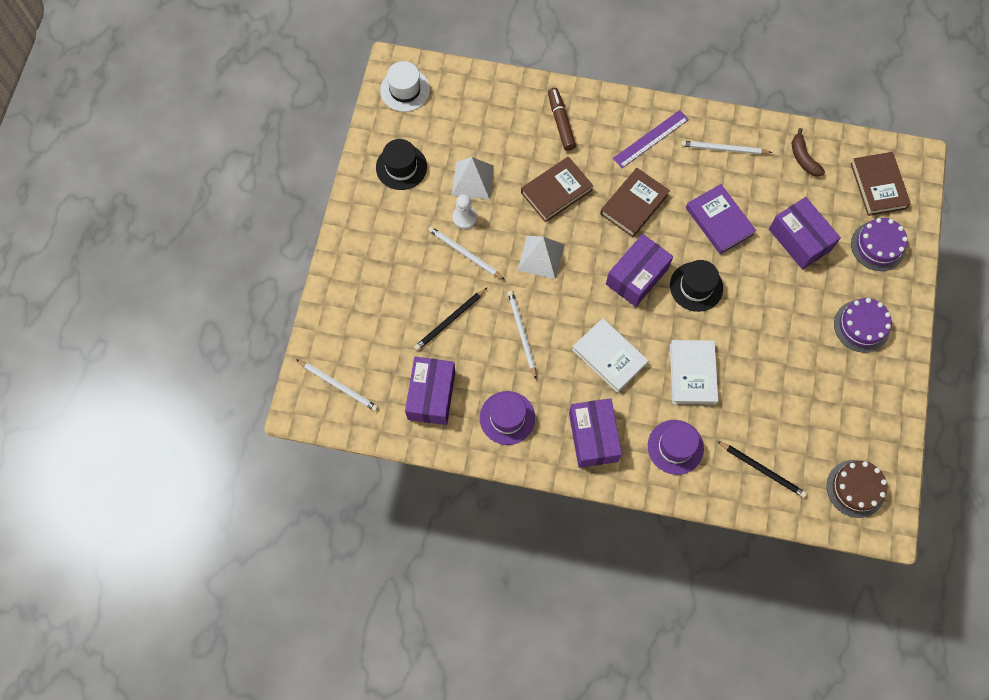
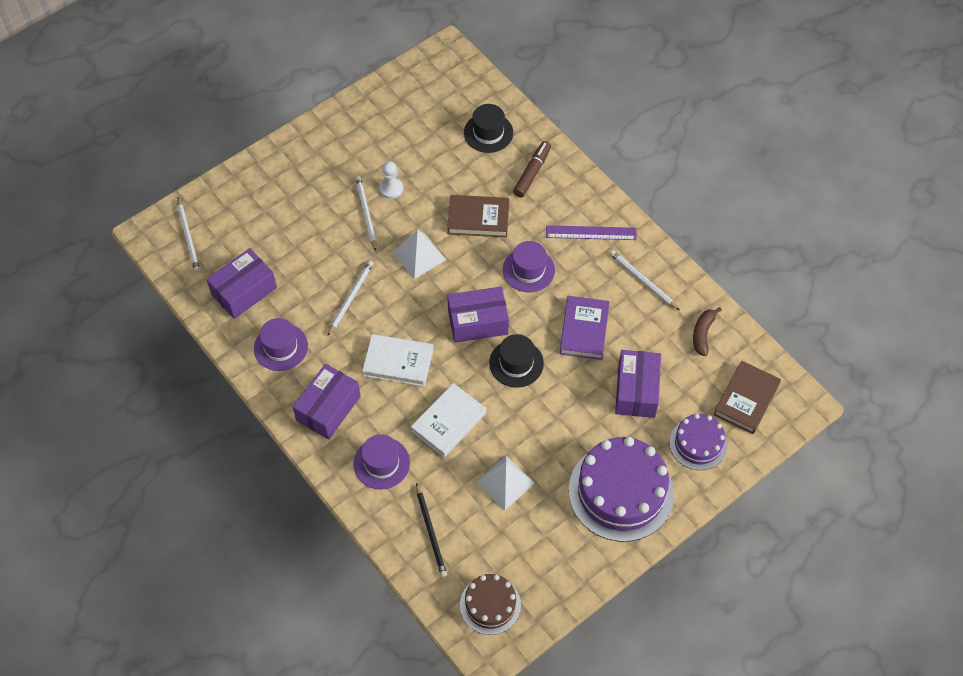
camera: 40 degrees right, 10 degrees down
black hat [376,139,427,190] -> black hat moved to [464,104,513,153]
white hat [380,61,430,112] -> none
black pencil [414,288,487,351] -> none
white pyramid [452,157,494,200] -> white pyramid moved to [476,456,535,510]
white book [572,318,648,393] -> white book turned 75 degrees counterclockwise [362,334,433,387]
brown book [600,168,670,237] -> purple hat [503,241,555,292]
purple cake [834,298,892,353] -> purple cake [569,437,674,542], size x1.80

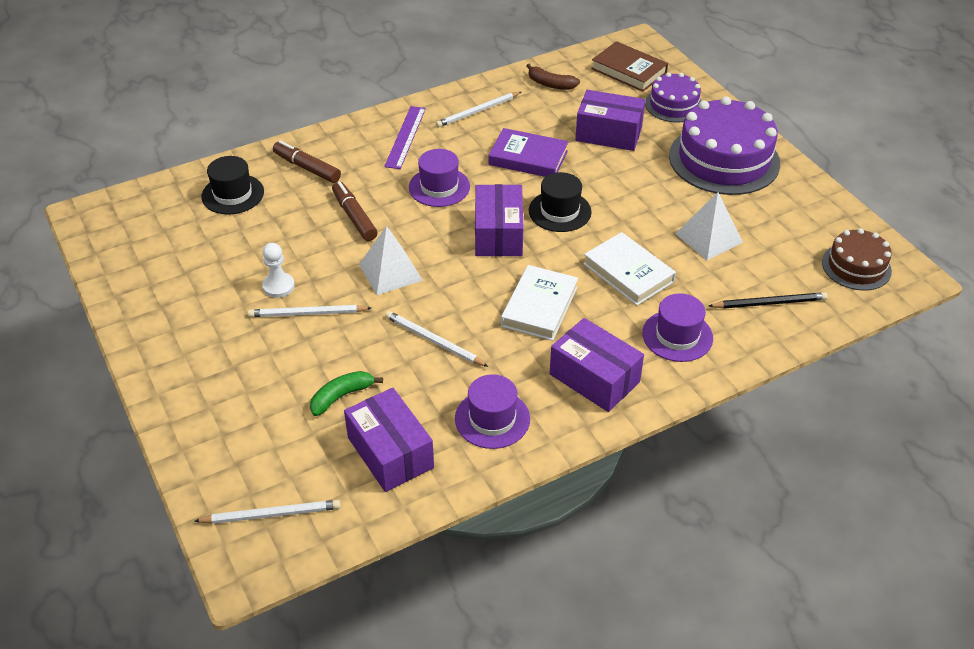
camera: 80 degrees left, 15 degrees down
brown book [447,195,509,237] -> brown marker [332,181,378,241]
none -> green banana [310,371,383,416]

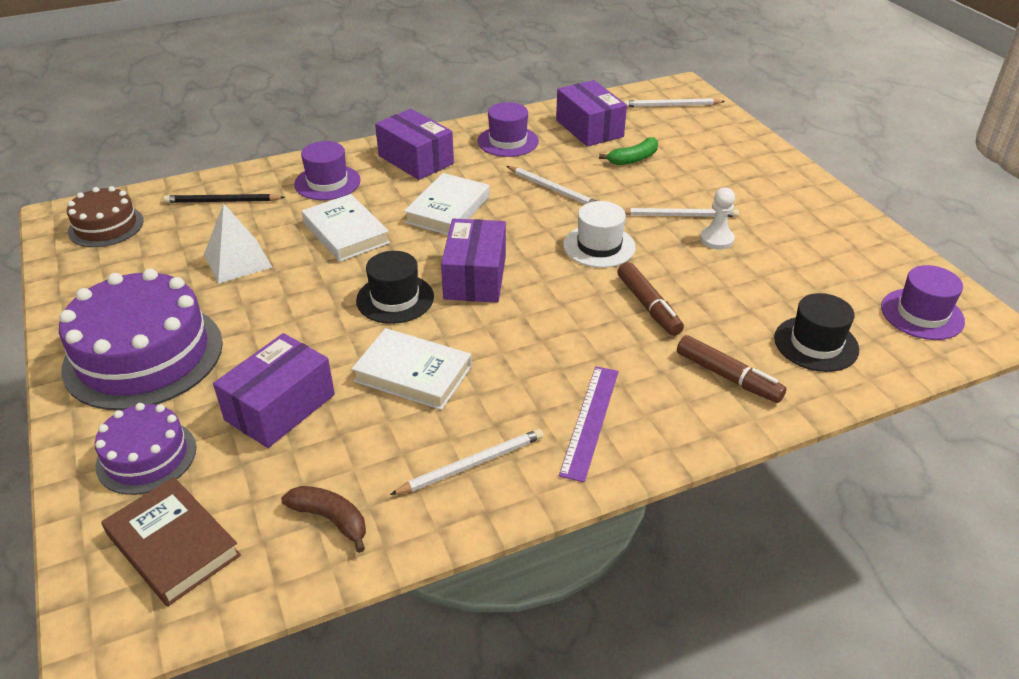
camera: 175 degrees left, 5 degrees down
white pyramid [359,226,423,295] -> white hat [563,201,636,268]
purple hat [409,149,470,207] -> purple hat moved to [881,265,965,340]
purple book [489,128,568,177] -> white book [352,328,472,410]
purple box [575,90,645,151] -> purple box turned 75 degrees counterclockwise [213,333,335,448]

